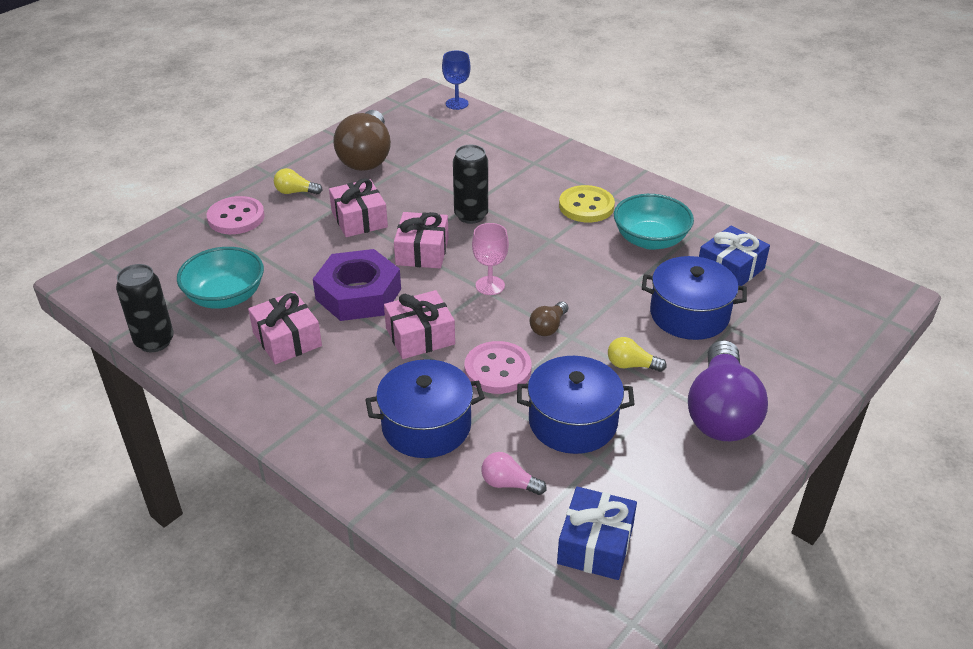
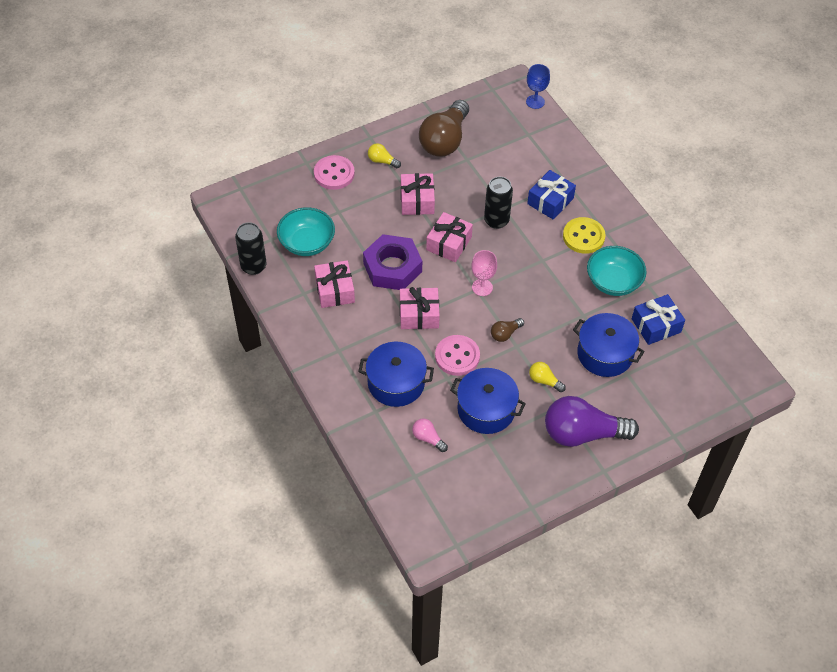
camera: 20 degrees right, 15 degrees up
blue gift [557,486,637,580] -> blue gift moved to [527,170,576,220]
purple light bulb [688,340,768,441] -> purple light bulb turned 60 degrees clockwise [545,396,639,447]

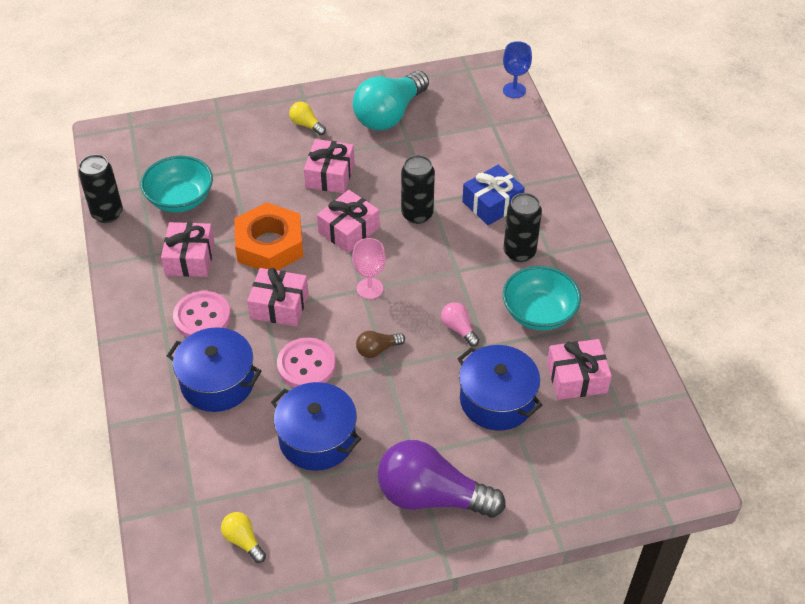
camera: 15 degrees right, 5 degrees down
pink button [314,155,355,190] -> pink button moved to [173,291,231,337]
purple nut [363,234,422,290] -> orange nut [234,202,303,271]
pink light bulb [412,418,448,452] -> pink light bulb moved to [441,302,479,347]
brown light bulb [419,100,469,157] -> turquoise light bulb [353,71,429,131]
yellow light bulb [529,362,566,392] -> yellow light bulb moved to [221,512,266,563]
yellow button [563,217,606,254] -> black can [504,193,542,262]
blue gift [632,294,685,345] -> pink gift [547,339,612,400]

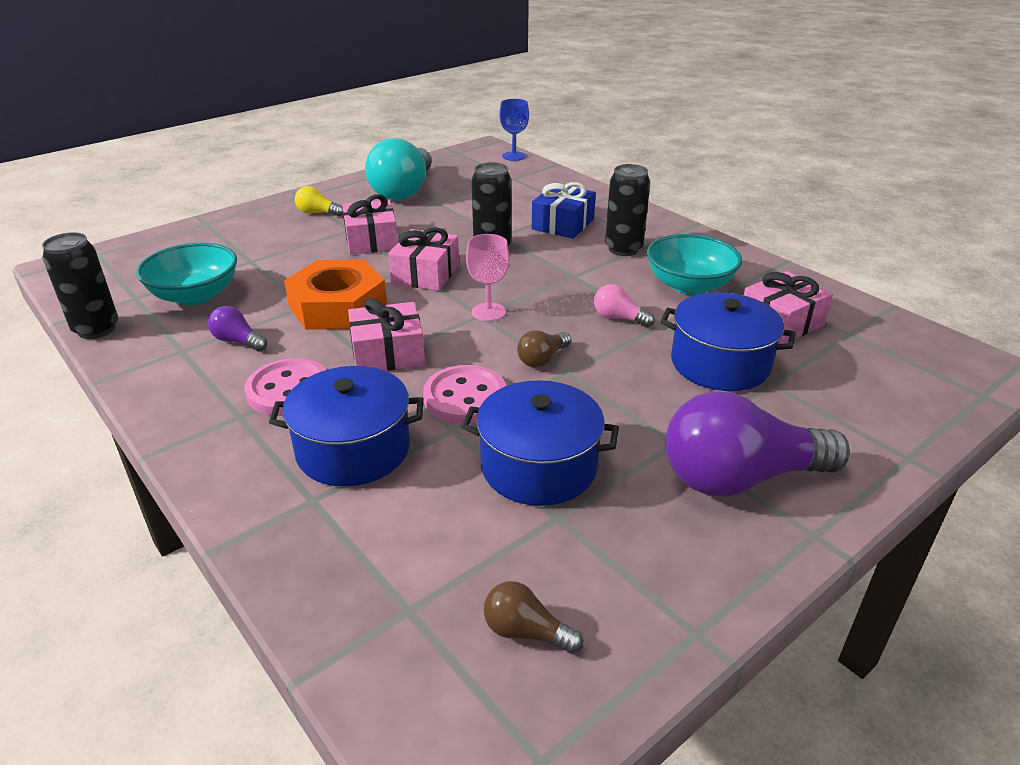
camera: 25 degrees left, 15 degrees down
pink gift [161,222,214,277] -> purple light bulb [208,306,267,351]
yellow light bulb [221,512,266,563] -> brown light bulb [484,581,583,654]

